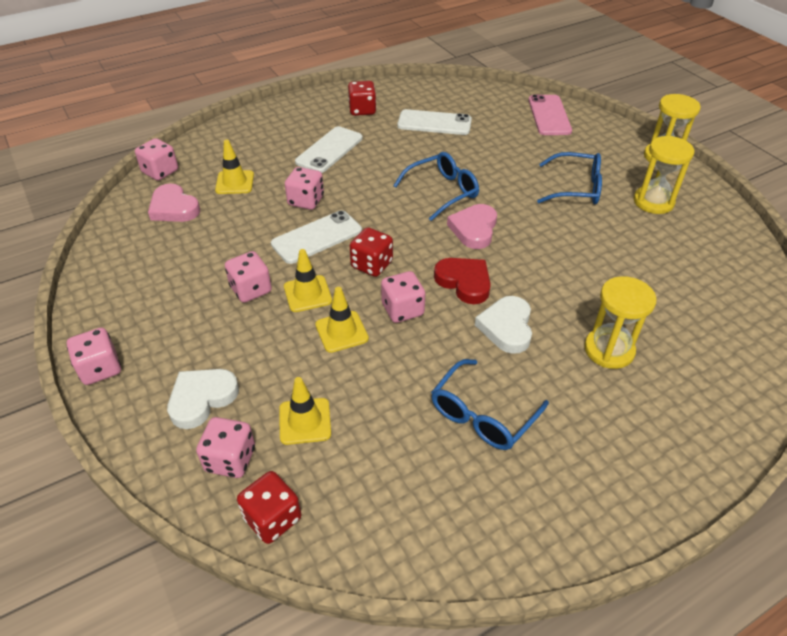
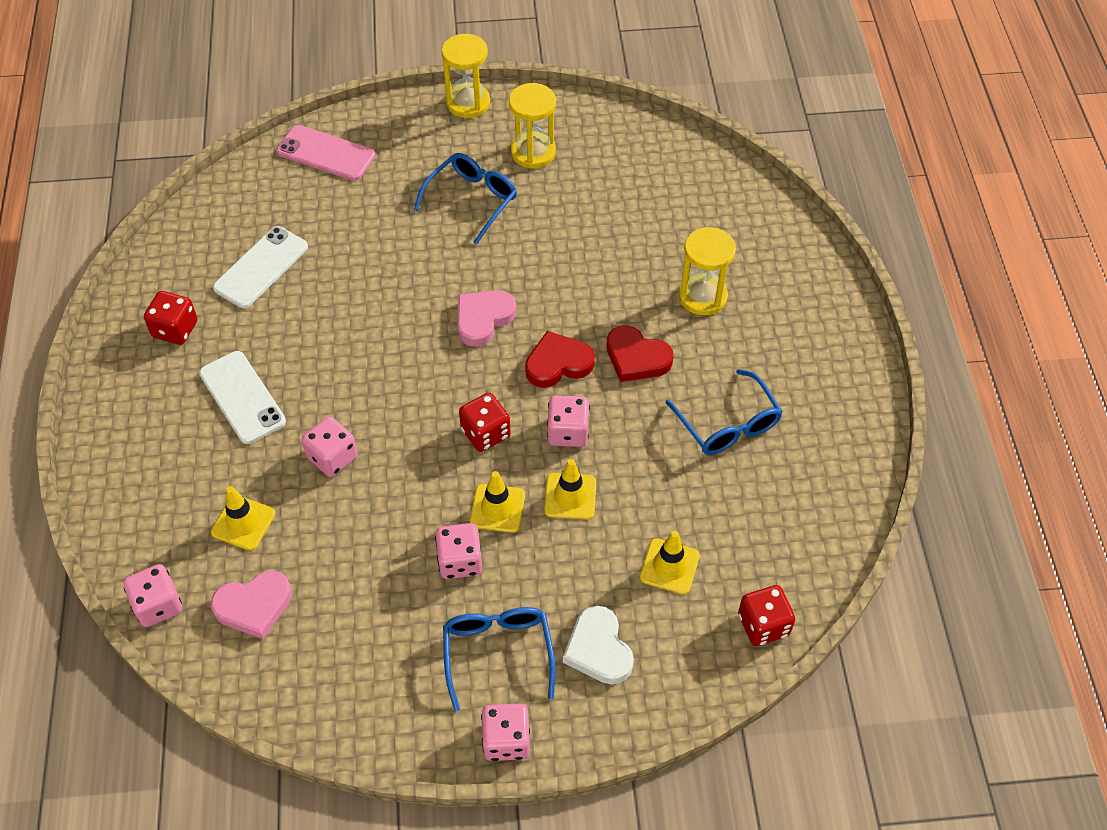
camera: 65 degrees left, 10 degrees up
pink dice [196,417,255,478] -> none
white phone [271,210,362,264] -> none
blue glasses [393,152,479,221] -> blue glasses moved to [443,607,555,711]
pink heart [447,204,497,249] -> pink heart turned 90 degrees clockwise [457,290,516,347]
white heart [475,296,532,354] -> red heart [606,325,674,382]

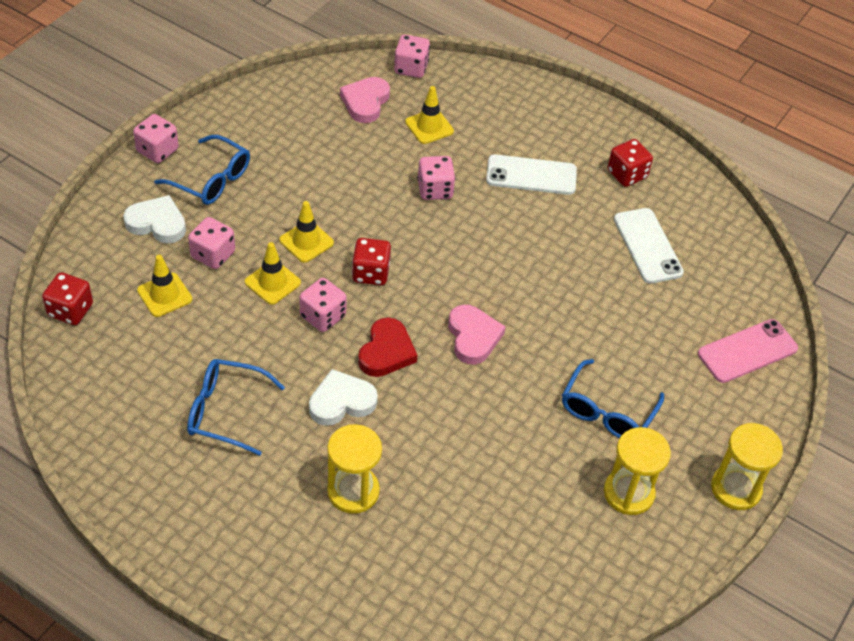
camera: 125 degrees right, 5 degrees down
blue glasses [414,153,517,245] -> blue glasses turned 45 degrees clockwise [562,359,664,438]
pink dice [435,523,482,579] -> pink dice moved to [188,217,235,269]
red heart [606,325,674,382] -> white heart [309,369,378,426]

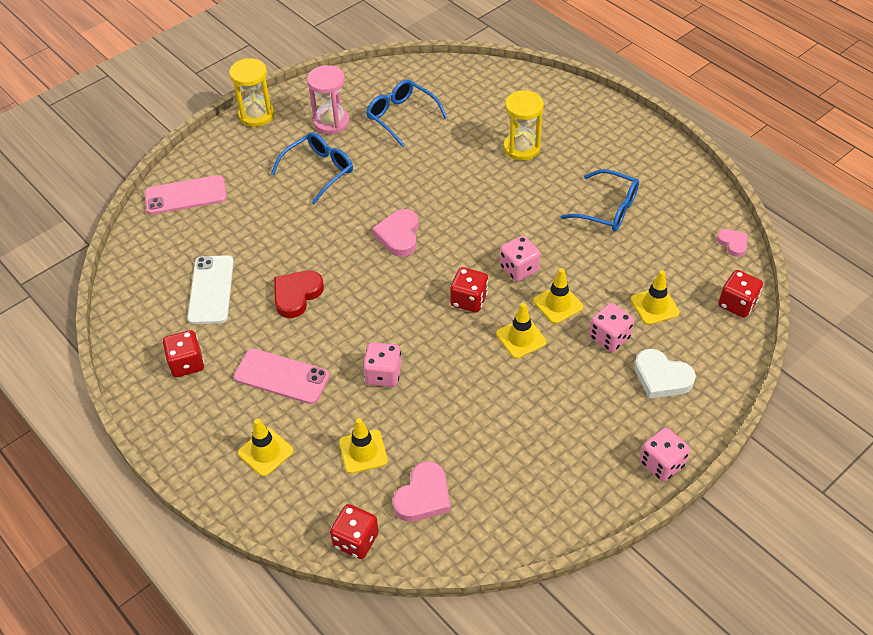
camera: 160 degrees left, 0 degrees up
blue glasses [154,135,250,205] -> blue glasses moved to [366,79,447,147]
white heart [309,369,378,426] -> none
red heart [358,317,417,377] -> red heart moved to [274,270,324,318]
pink dice [394,35,430,78] -> red dice [330,504,379,559]
white phone [486,154,577,195] -> pink phone [234,349,330,404]
yellow hourglass [604,427,671,515] -> pink hourglass [307,65,349,134]
none -> yellow traffic cone [238,419,293,476]
none -> pink heart [717,229,747,257]

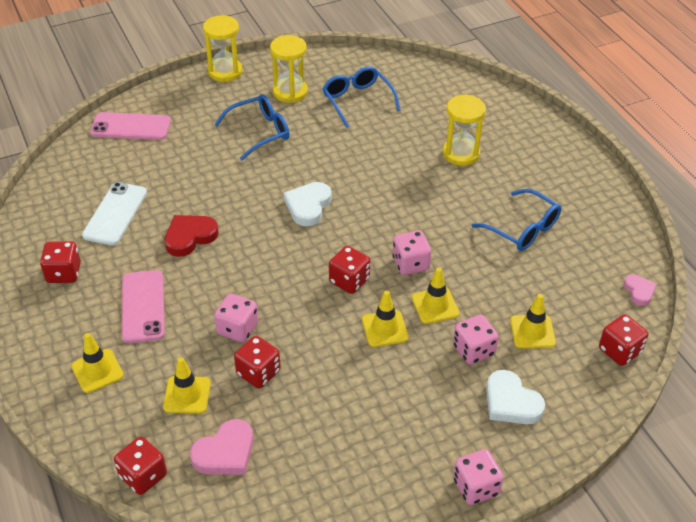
camera: 15 degrees right, 5 degrees down
pink phone [234,349,330,404] -> pink phone turned 45 degrees clockwise [122,270,165,343]
pink hourglass [307,65,349,134] -> yellow hourglass [270,35,308,103]
pink heart [372,209,419,257] -> white heart [284,182,332,226]
none -> red dice [234,336,281,389]

